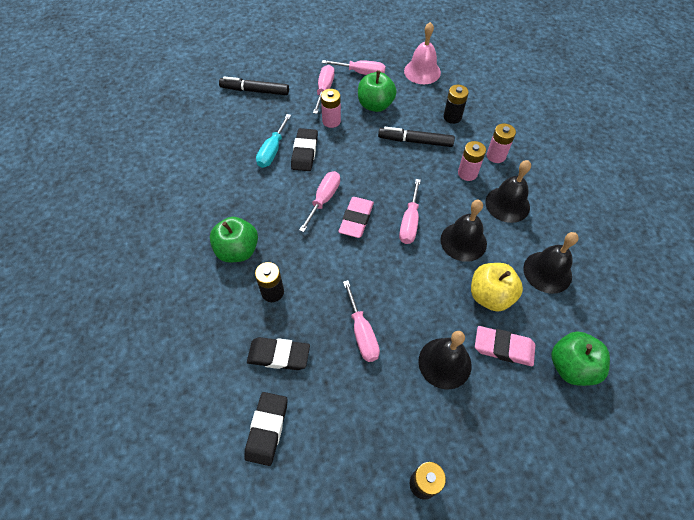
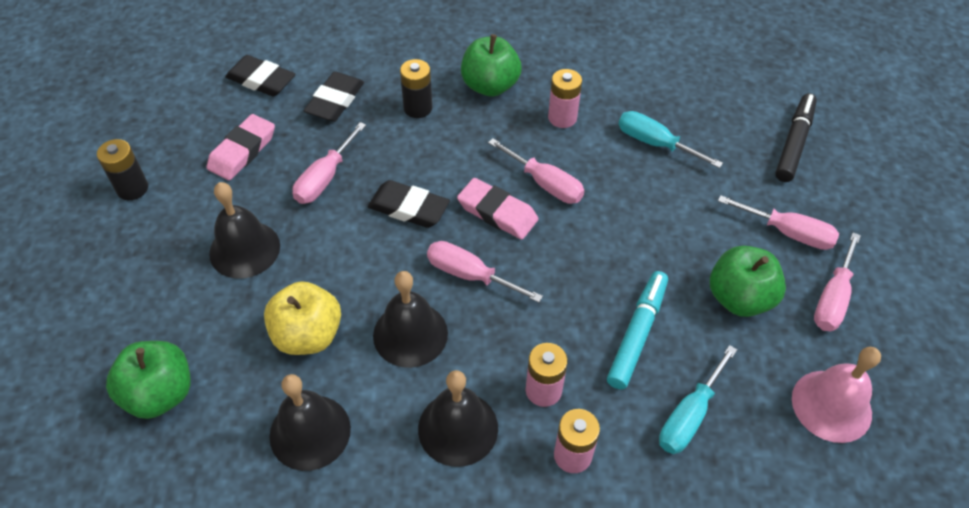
camera: 105 degrees right, 5 degrees down
black eraser [291,128,318,171] -> black eraser moved to [368,180,450,228]
pink battery [321,89,341,128] -> pink battery moved to [548,69,582,128]
pink screwdriver [343,280,380,362] -> pink screwdriver turned 60 degrees counterclockwise [293,122,366,204]
black marker [378,127,455,147] -> turquoise marker [607,271,668,389]
black battery [443,85,469,124] -> turquoise screwdriver [659,345,737,454]
pink eraser [475,326,535,366] -> pink eraser moved to [207,114,275,180]

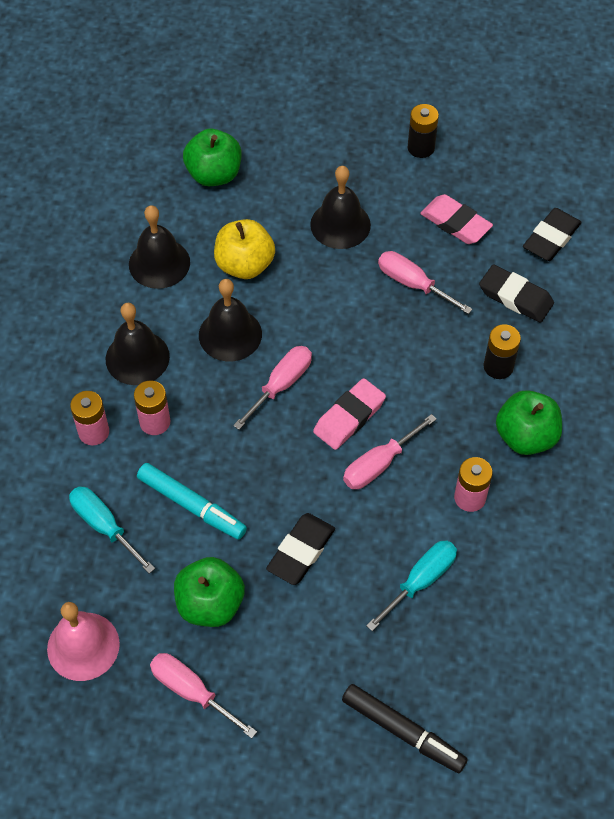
camera: 100 degrees right, 5 degrees up
black eraser [368,180,450,228] -> black eraser moved to [266,513,335,585]
pink screwdriver [718,195,839,250] -> none

